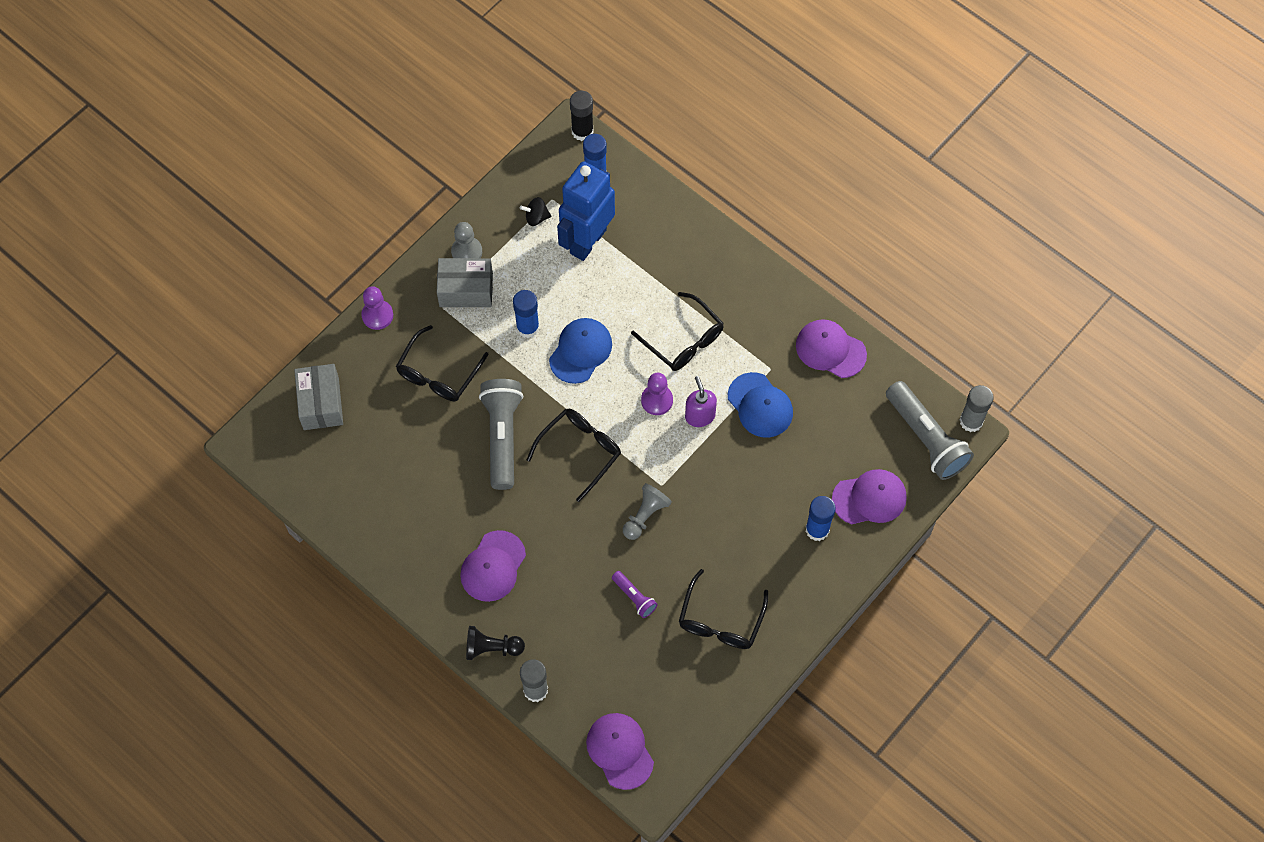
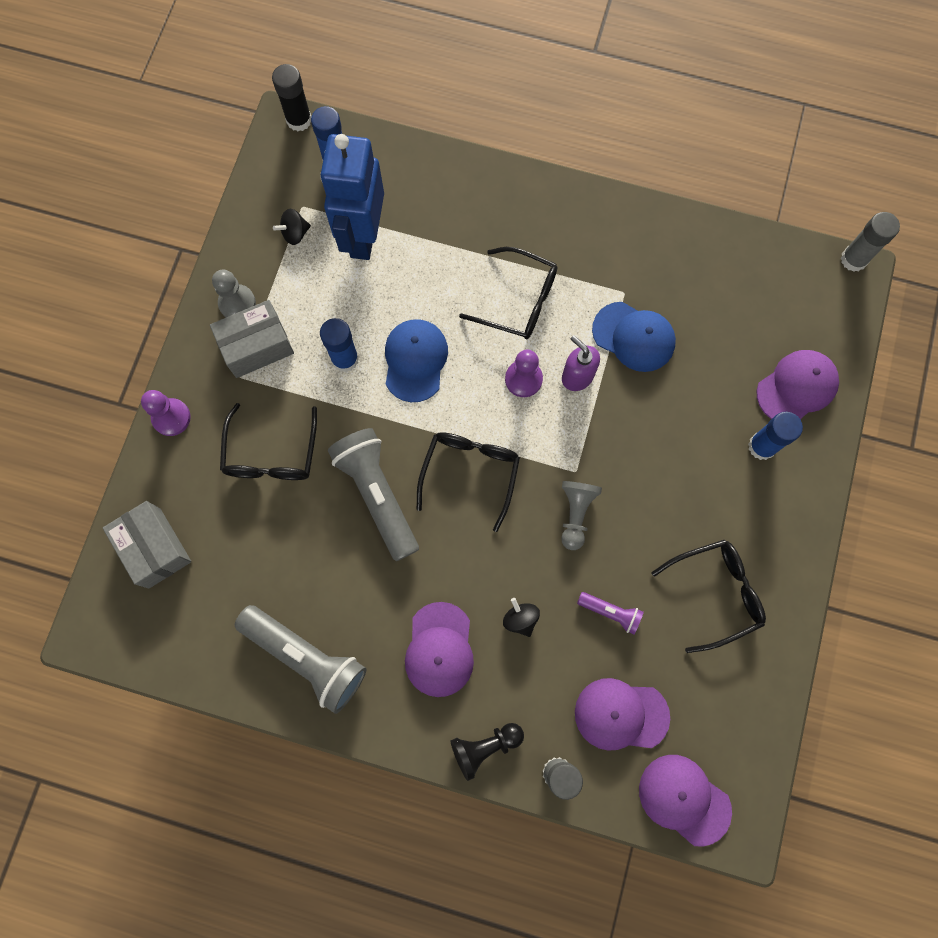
camera: 25 degrees left, 10 degrees up
black glasses [679,569,768,649] -> black glasses turned 105 degrees counterclockwise [651,540,766,653]
purple cap [796,319,867,378] -> purple cap moved to [575,678,670,751]
grey flashlight [886,381,974,480] -> grey flashlight moved to [235,605,366,714]
none -> black spinning top [503,598,540,637]

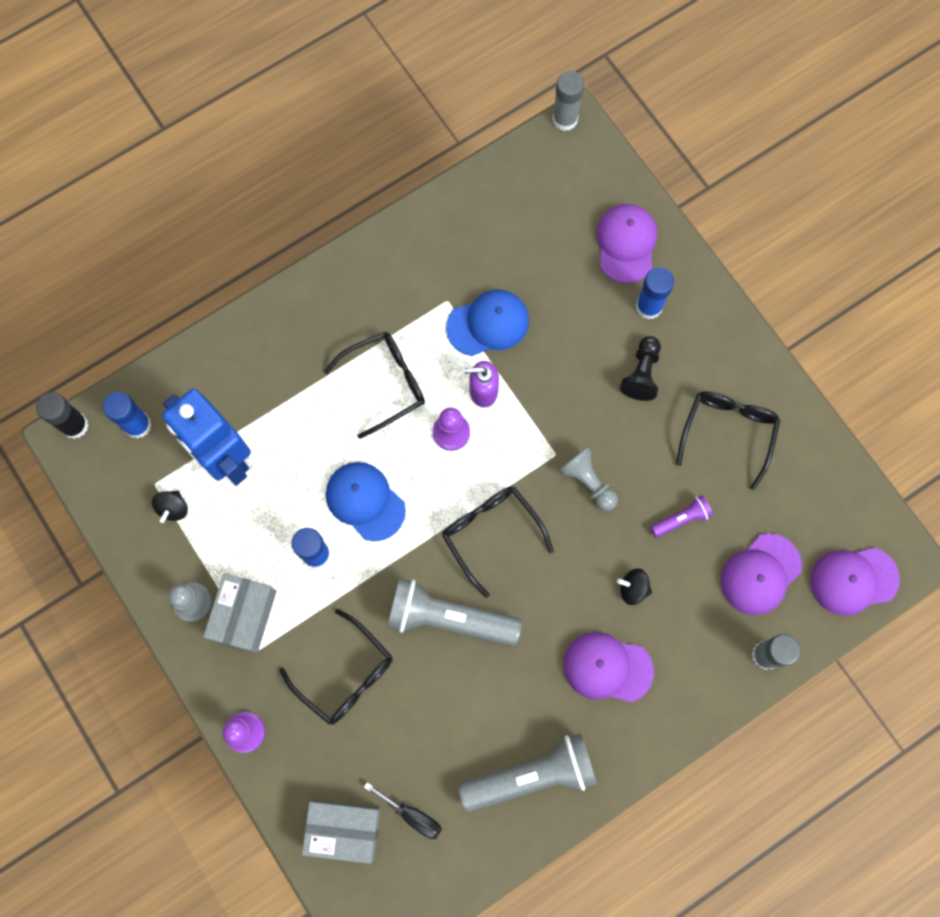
camera: 50 degrees left, 0 degrees up
purple cap [405,602,474,697] -> purple cap turned 150 degrees clockwise [563,632,654,702]
black pawn [451,723,524,781] -> black pawn moved to [620,336,661,401]
none -> black screwdriver [364,783,442,839]

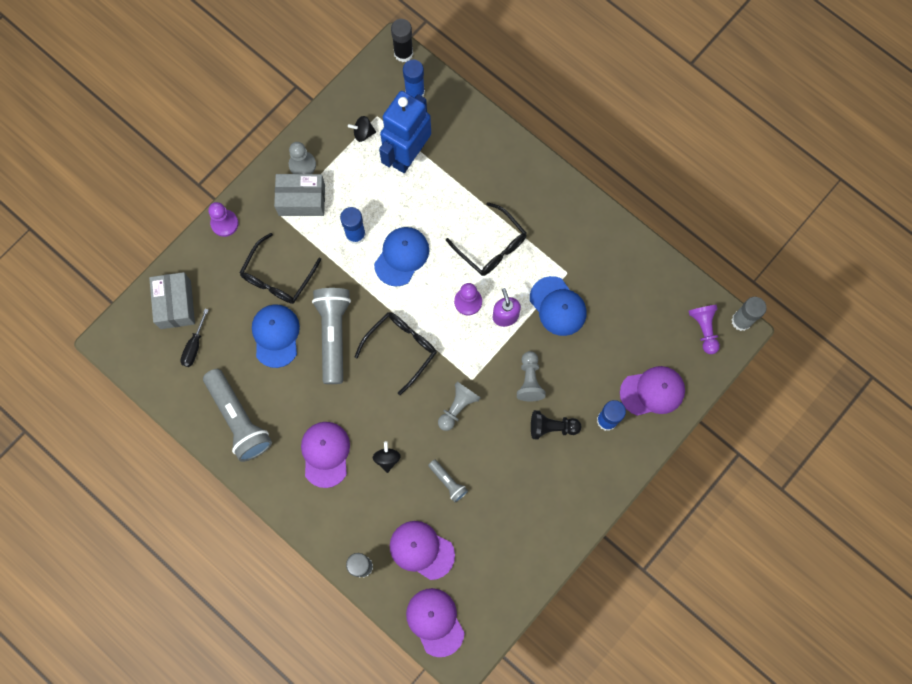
camera: 75 degrees right, 0 degrees up
purple flashlight [650,495,713,538] -> grey flashlight [428,460,468,503]
black glasses [676,391,780,490] -> none
none -> blue cap [252,304,300,368]
none -> grey pawn [517,351,546,401]
none -> purple pawn [689,305,720,354]

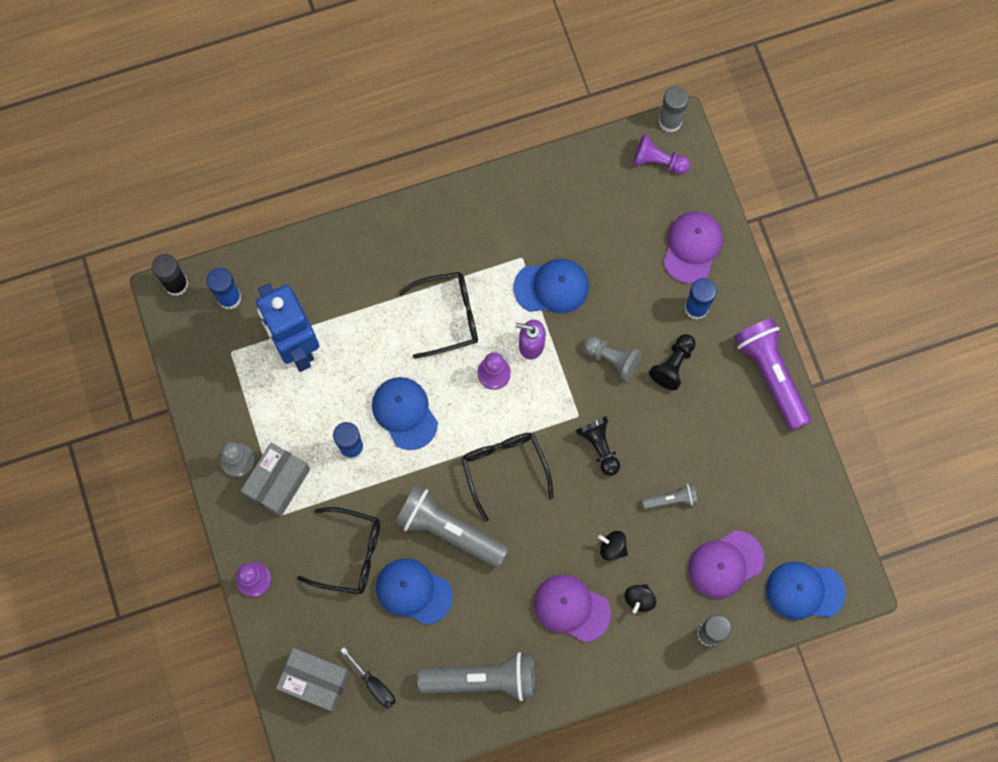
camera: 60 degrees left, 0 degrees up
black glasses [240,233,321,304] -> black glasses turned 45 degrees counterclockwise [297,507,380,594]
black spinning top [348,116,376,142] -> black spinning top moved to [624,584,656,613]
purple cap [406,588,465,657] -> blue cap [766,562,846,620]
grey pawn [438,382,481,431] -> black pawn [576,416,620,476]
none -> purple flashlight [734,318,811,431]

